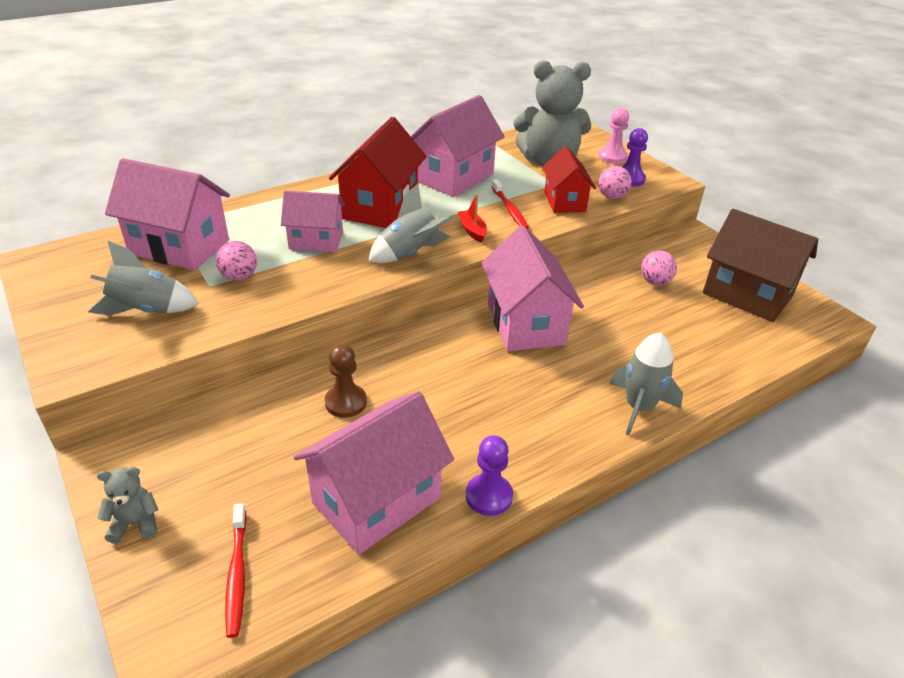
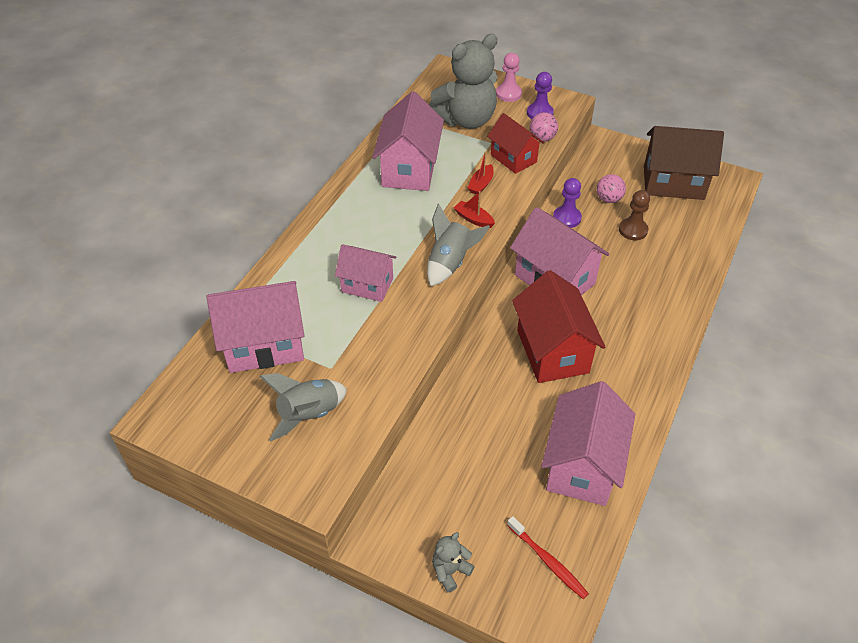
camera: 30 degrees left, 10 degrees up
pink ball [216,241,257,281] -> none
pink house [281,191,345,252] -> pink house turned 45 degrees clockwise [335,244,397,302]
brown pawn [325,344,367,418] -> brown pawn moved to [619,190,650,240]
red house [329,117,426,228] -> red house moved to [512,270,606,383]
purple pawn [466,435,513,516] -> purple pawn moved to [553,178,582,228]
red toothbrush [492,179,529,229] -> red boat [468,152,494,194]
grey rocket [610,332,683,436] -> none

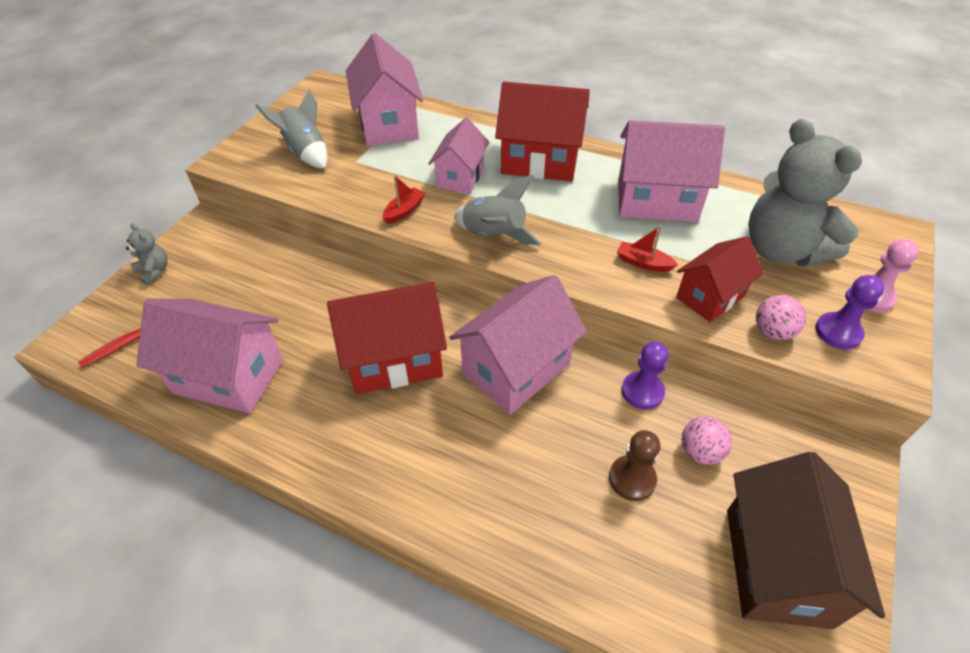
camera: 90 degrees right, 0 degrees up
red boat [454,191,495,228] -> red boat moved to [383,175,425,224]
none -> red house [495,82,590,182]

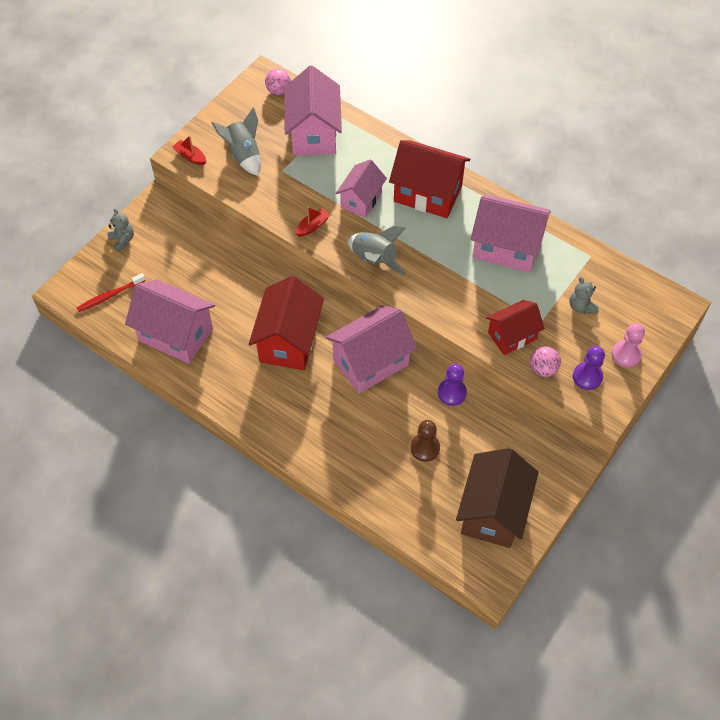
camera: 10 degrees right, 10 degrees up
red house [327,282,447,394] -> red house turned 75 degrees counterclockwise [249,276,324,370]
red boat [617,225,678,272] -> red boat moved to [173,135,206,165]
pink ball [682,416,732,465] -> pink ball moved to [265,68,291,95]
grey teddy bear [748,119,862,267] -> grey teddy bear [569,277,599,314], size x0.42

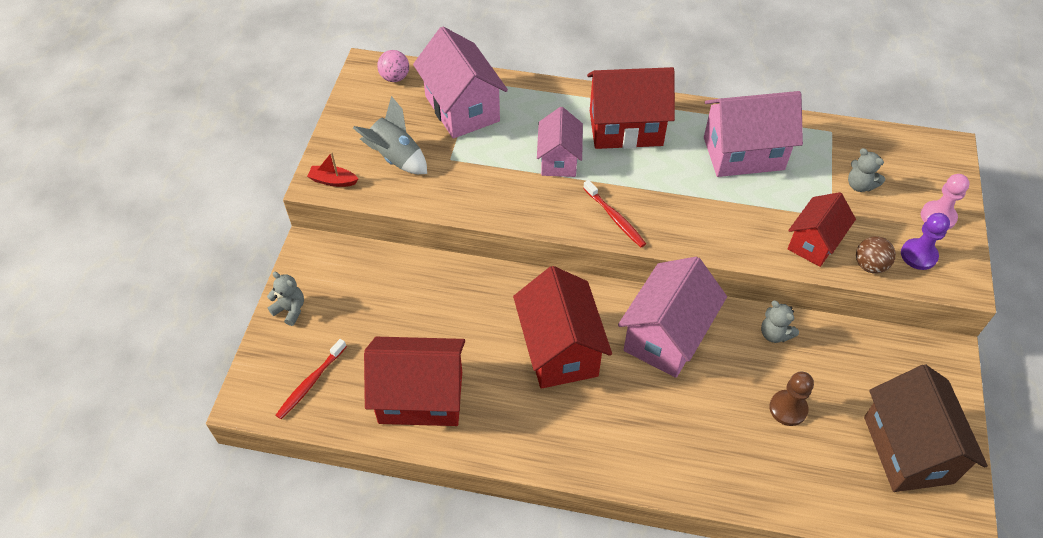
camera: 25 degrees left, 5 degrees down
pink house [125,279,215,364] -> red house [364,337,465,426]
red boat [295,206,330,237] -> none
grey rocket [348,226,406,275] -> red toothbrush [583,180,646,247]
purple pawn [438,364,467,406] -> grey teddy bear [761,300,799,343]
pink ball [530,346,561,377] -> brown ball [856,236,896,273]

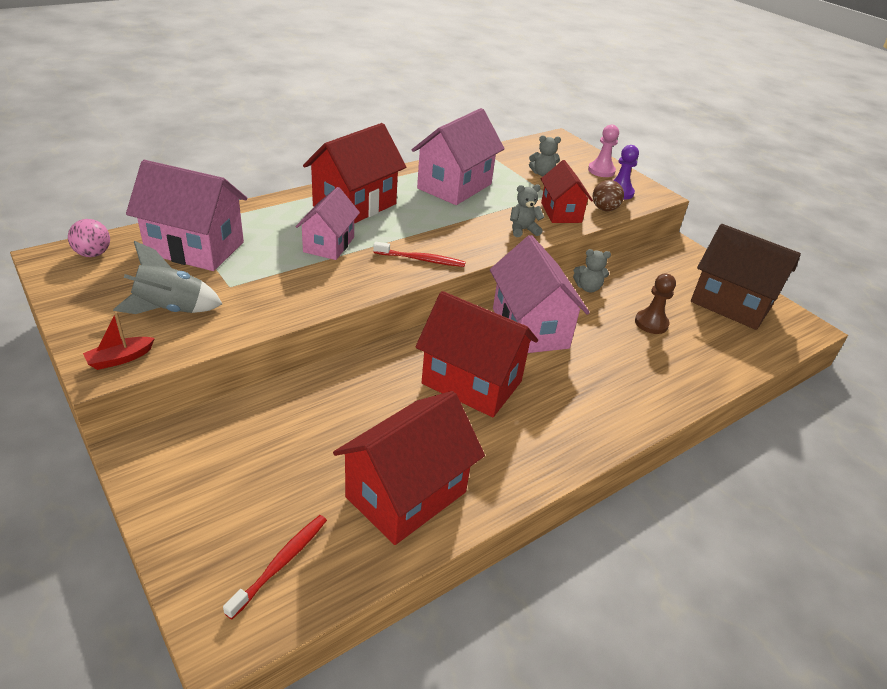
camera: 50 degrees left, 15 degrees down
grey teddy bear [267,272,304,326] -> grey teddy bear moved to [510,184,544,237]
red toothbrush [276,339,347,419] -> red toothbrush turned 135 degrees counterclockwise [223,515,327,619]
pink house [537,107,583,177] -> pink house turned 60 degrees clockwise [296,187,360,260]

